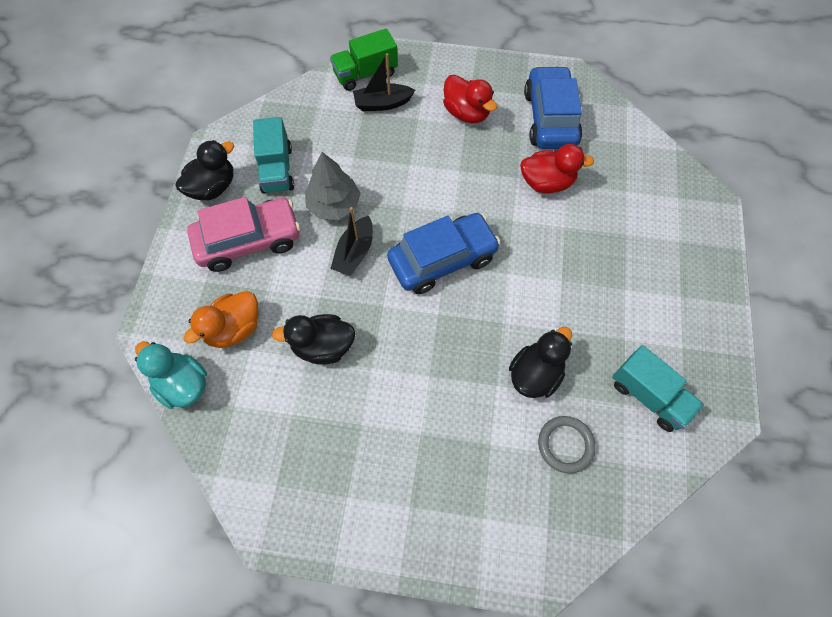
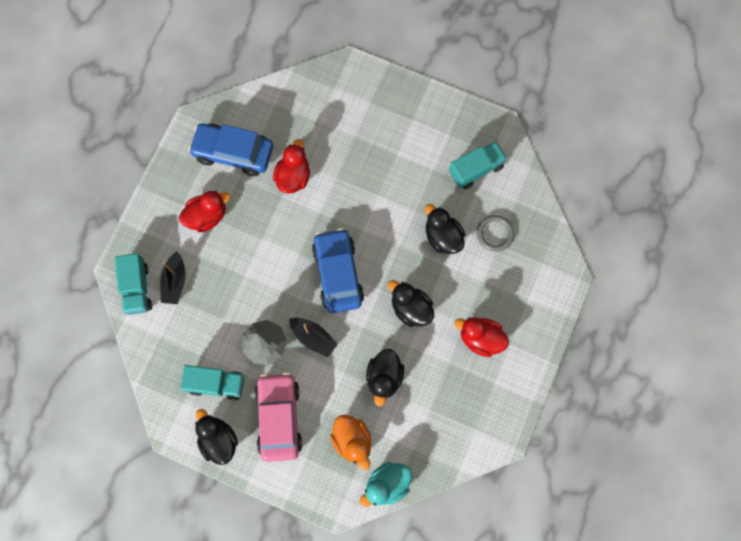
camera: 75 degrees left, 10 degrees up
green truck [330,28,398,91] -> turquoise truck [115,253,152,315]
none -> black duck [388,280,434,327]
none -> red duck [454,317,509,357]

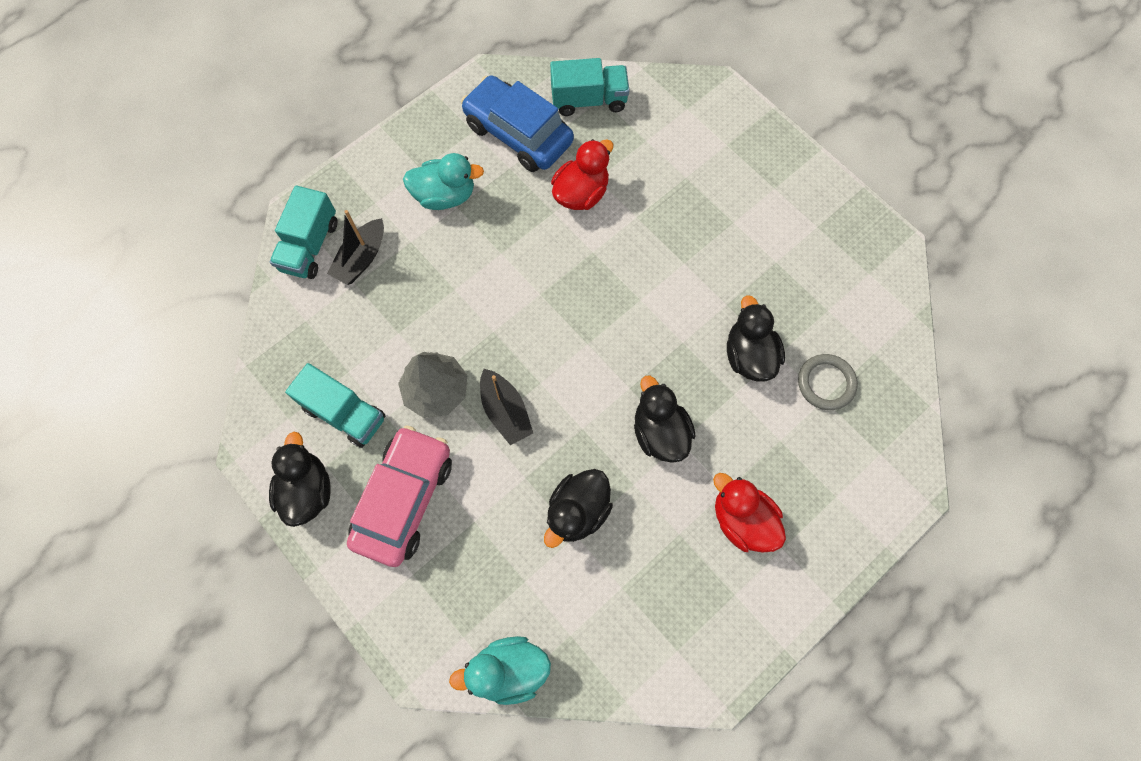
camera: 25 degrees right, 5 degrees down
red duck [179,191,230,232] -> turquoise duck [403,153,484,210]
blue car [312,228,364,313] -> none
orange duck [330,415,371,470] -> none
turquoise truck [449,141,507,189] -> turquoise truck moved to [550,58,630,116]

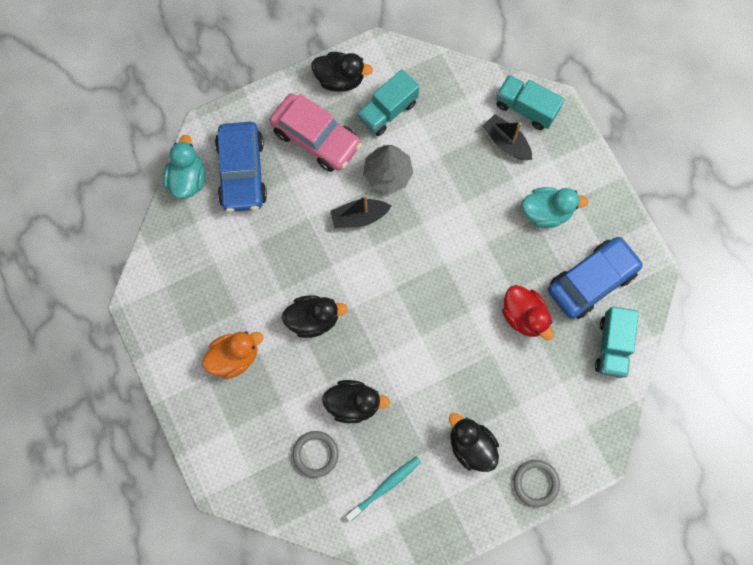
camera: 105 degrees right, 5 degrees up
turquoise duck [403,153,484,210] -> turquoise duck turned 105 degrees counterclockwise [522,187,588,228]
black duck [544,469,613,548] -> black duck moved to [449,413,499,472]
red duck [713,473,786,553] -> orange duck [202,331,263,379]
none -> blue car [215,122,267,212]
none -> turquoise toothbrush [346,456,421,521]
none -> grey ring [513,460,560,507]

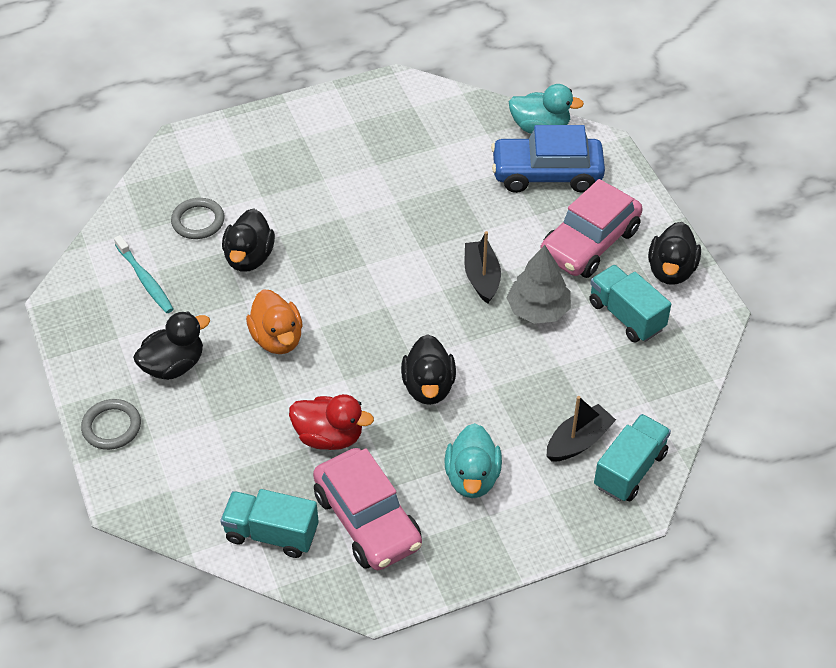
camera: 95 degrees right, 25 degrees down
orange duck [202,331,263,379] -> orange duck moved to [246,289,303,354]
black duck [282,295,348,338] -> black duck moved to [401,334,456,405]
red duck [502,285,554,340] -> red duck turned 135 degrees counterclockwise [289,394,374,450]
blue car [548,237,643,319] -> pink car [313,448,422,570]

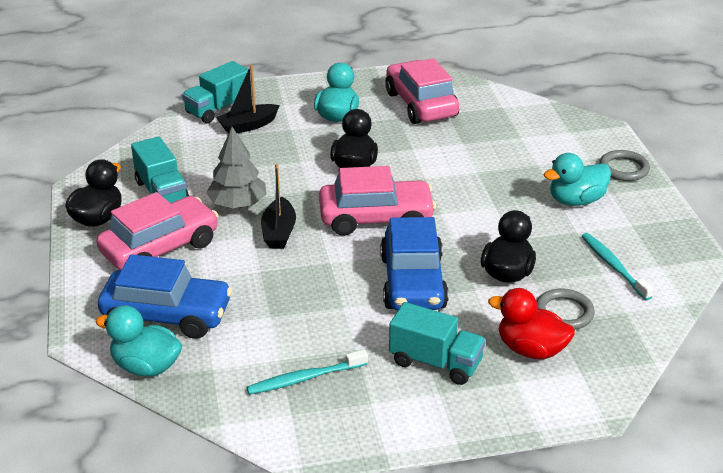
camera: 170 degrees left, 15 degrees down
black duck [133,312,210,380] -> turquoise duck [543,153,611,206]
turquoise truck [220,489,319,558] -> turquoise truck moved to [389,302,486,385]
orange duck [246,289,303,354] -> none
red duck [289,394,374,450] -> red duck moved to [488,288,575,359]
none -> turquoise toothbrush [246,350,368,395]
none -> pink car [319,166,436,236]
none -> blue car [380,217,449,310]

